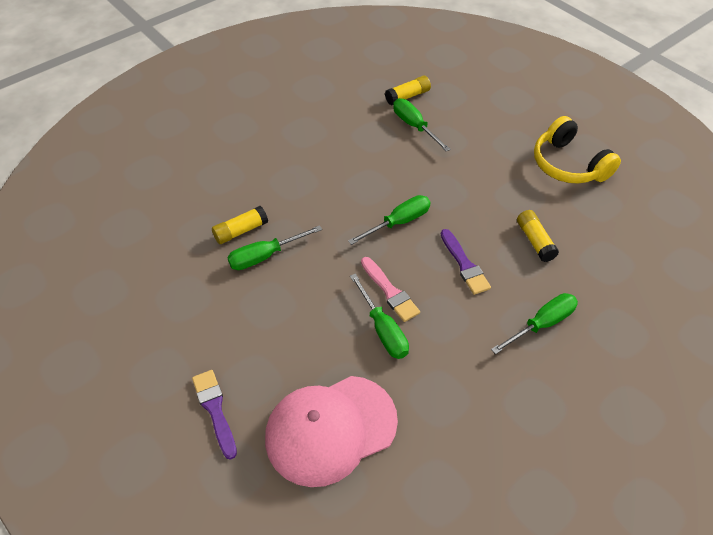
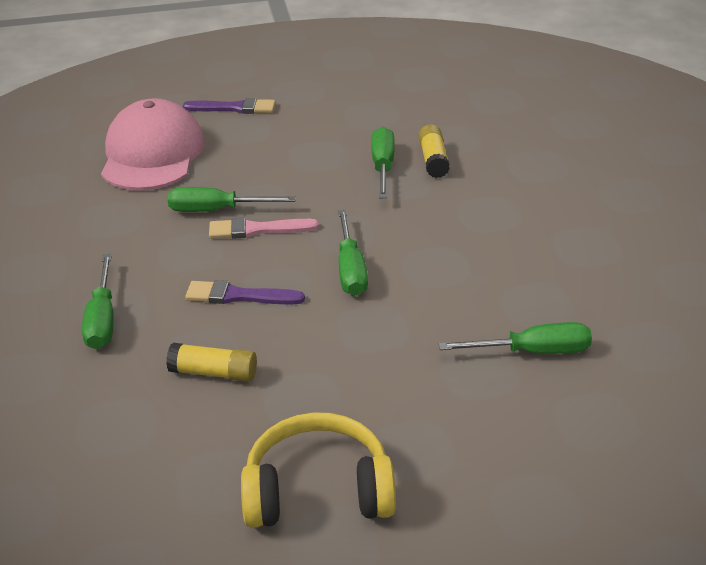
camera: 120 degrees right, 15 degrees down
yellow glue stick [385,76,431,106] -> none

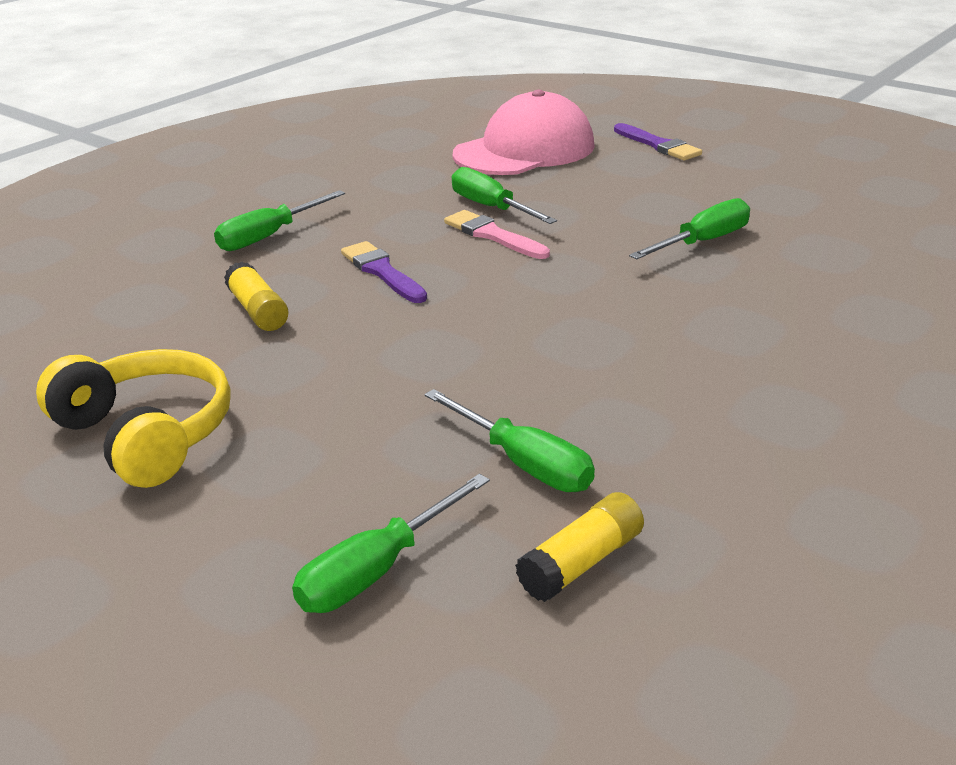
camera: 50 degrees right, 5 degrees down
green screwdriver [338,209,368,296] -> green screwdriver moved to [292,474,490,613]
yellow glue stick [419,125,450,178] -> yellow glue stick moved to [515,492,644,602]

